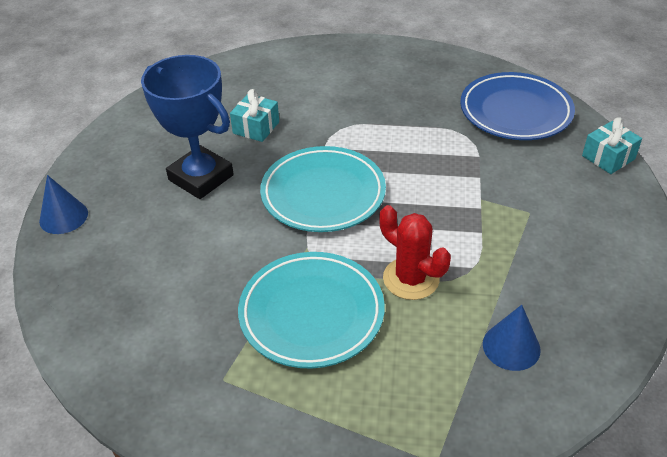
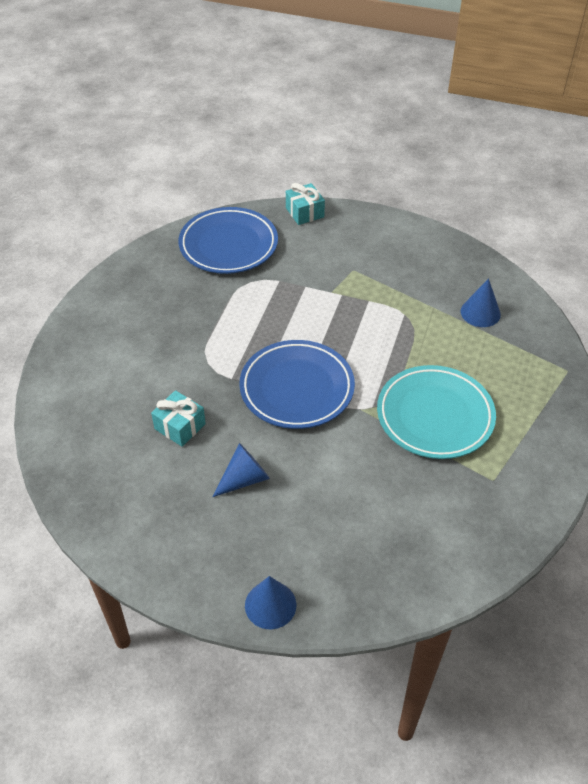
camera: 80 degrees left, 5 degrees up
blue trophy [141,55,234,199] -> blue cone [213,443,270,497]
turquoise plate [260,146,386,232] -> blue plate [239,340,355,429]
red cactus [379,205,451,300] -> none

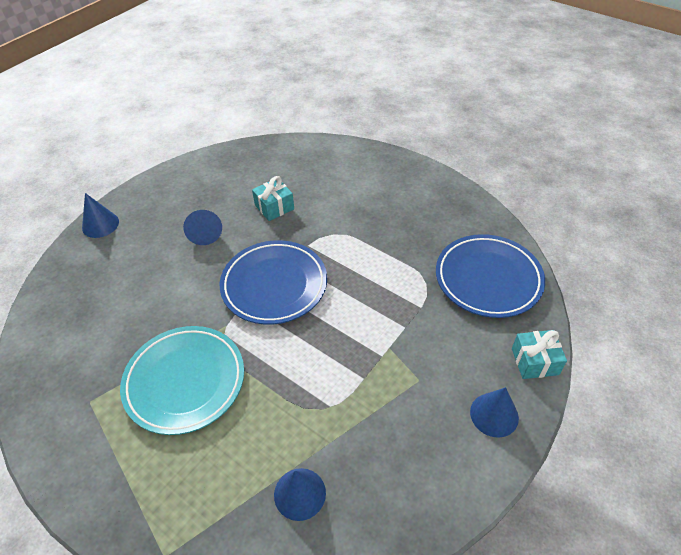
camera: 110 degrees right, 0 degrees up
none -> blue cone [470,387,519,438]

